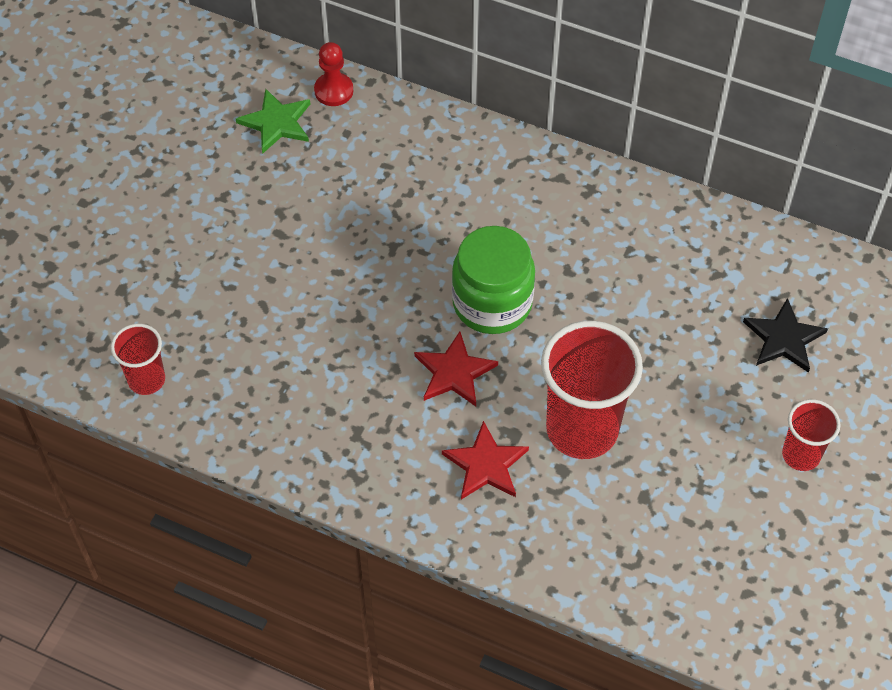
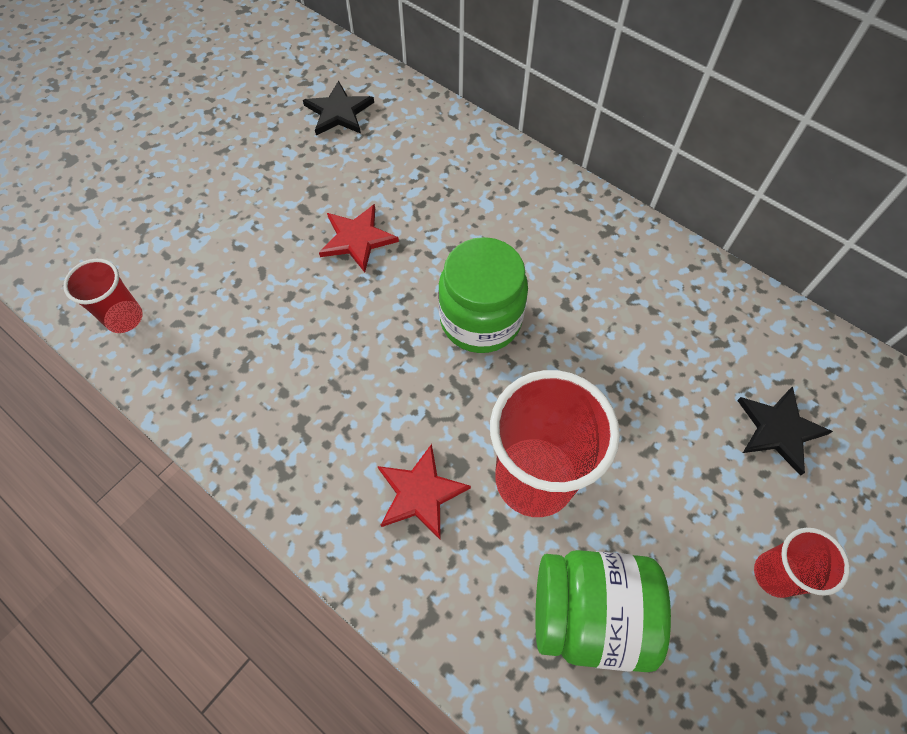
camera: 15 degrees right, 5 degrees up
green star [236,88,310,154] -> black star [303,81,374,135]
red pawn [314,42,353,106] -> none
red star [414,332,498,406] -> red star moved to [319,204,399,272]
none -> green jar [535,550,671,672]

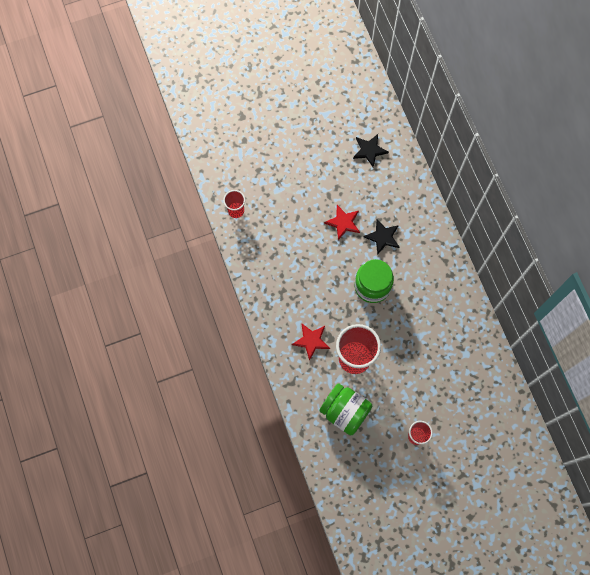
camera: 30 degrees right, 10 degrees up
black star [737,386,833,476] -> black star moved to [364,219,399,255]

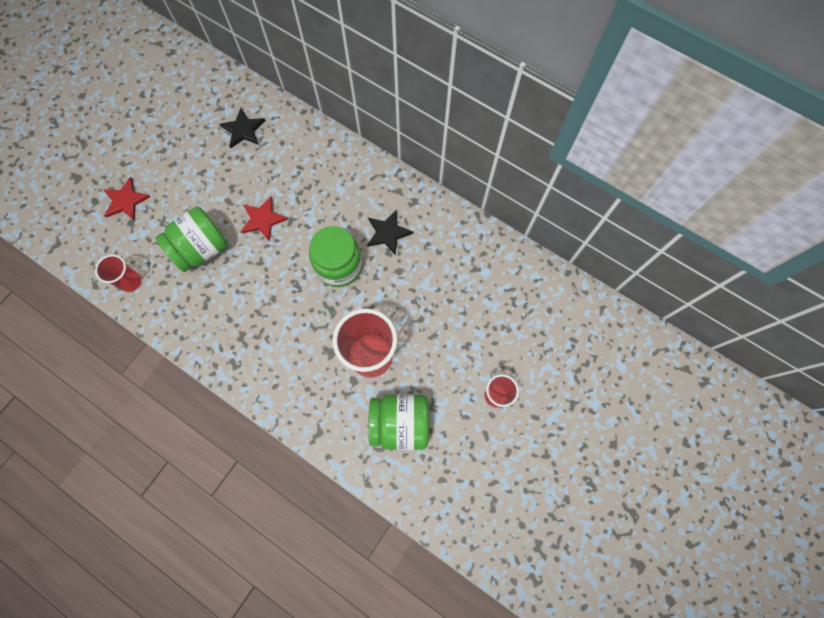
camera: 35 degrees left, 0 degrees up
red star [292,323,330,361] -> red star moved to [103,177,151,221]
black star [364,219,399,255] -> black star moved to [367,210,413,256]
none -> green jar [156,207,228,272]

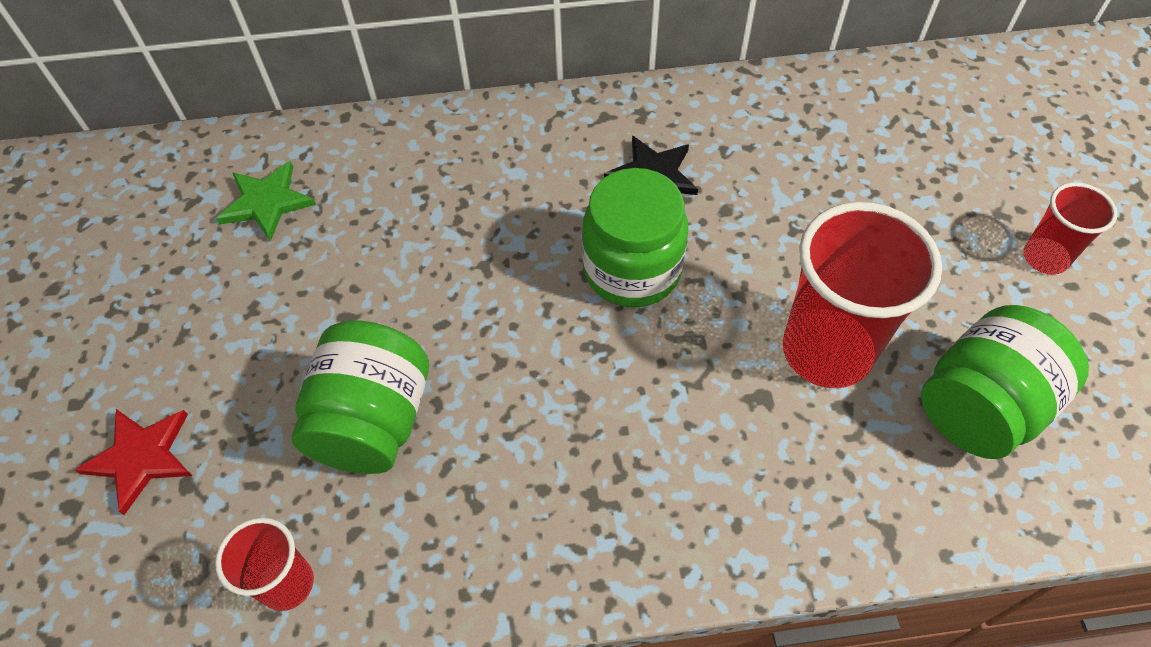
camera: 40 degrees left, 15 degrees down
black star [219,108,265,148] -> green star [216,161,316,242]
red star [241,197,288,242] -> none

